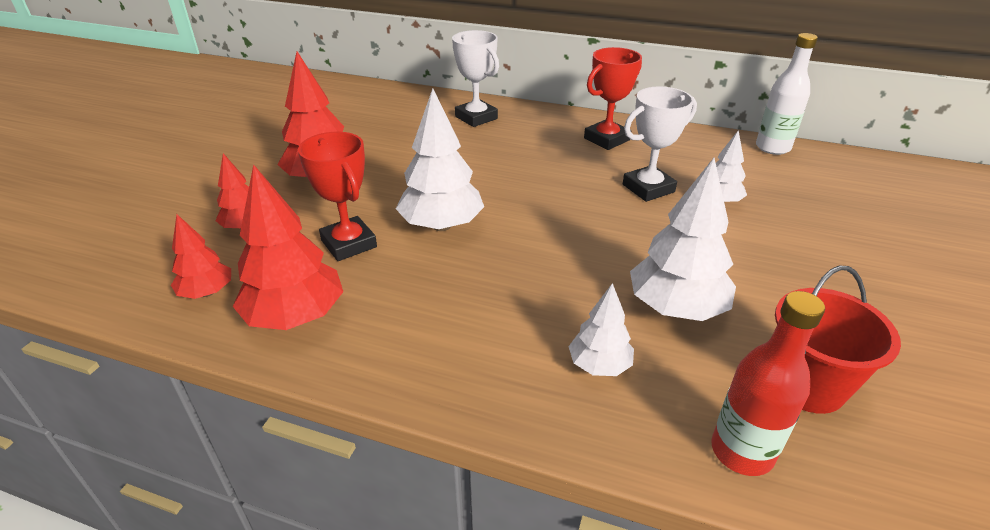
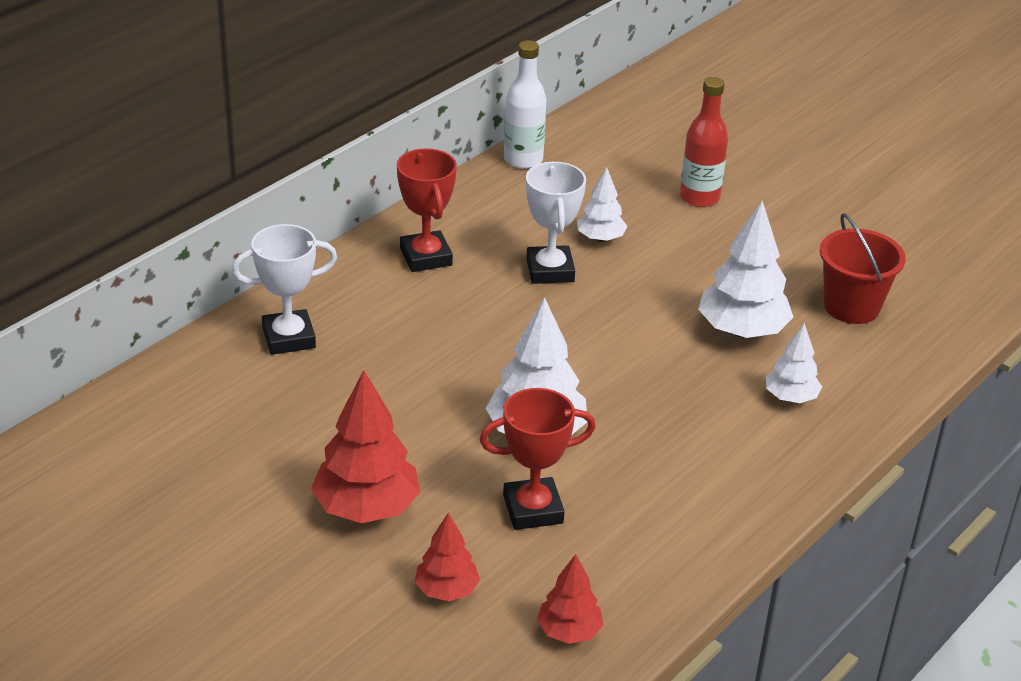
camera: 70 degrees left, 0 degrees up
red tree [233,164,343,330] -> none
red bottle [711,291,825,476] -> red bottle moved to [680,77,728,207]

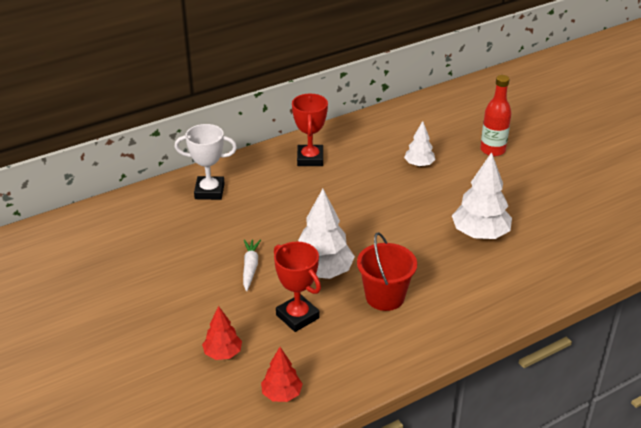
camera: 20 degrees right, 0 degrees up
red tree [311,370,420,523] -> none
red trophy [479,388,596,530] -> red trophy turned 45 degrees clockwise [274,242,321,332]
white bottle [504,40,547,169] -> none
white trophy [526,162,586,284] -> none
white tree [766,323,822,403] -> none
red bucket [820,213,906,324] -> red bucket moved to [357,232,417,311]
none -> white carrot [243,239,261,291]

